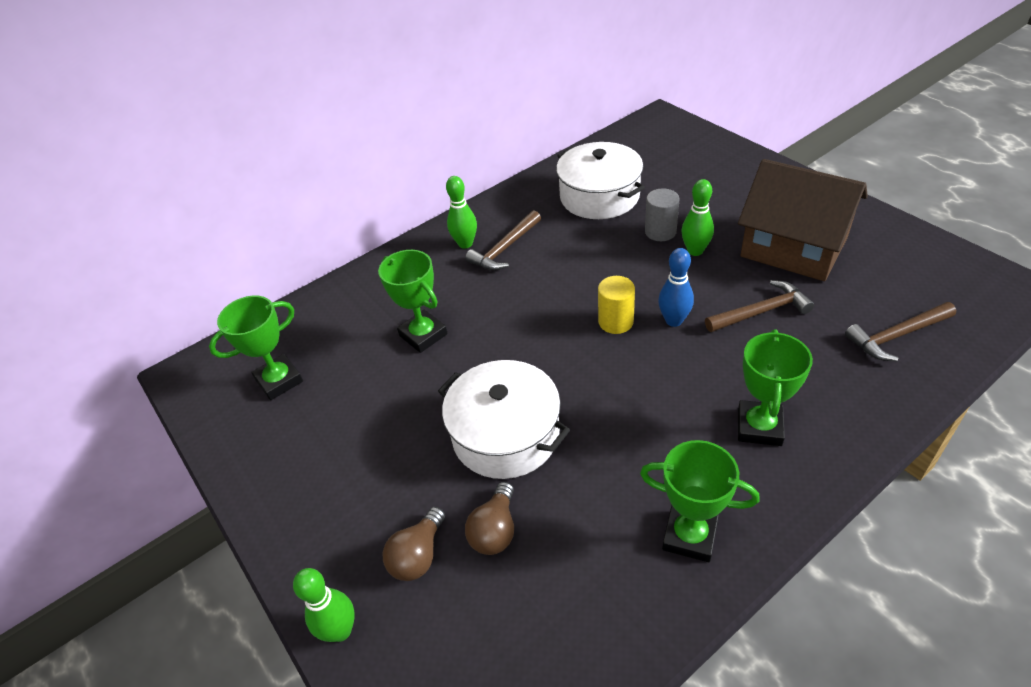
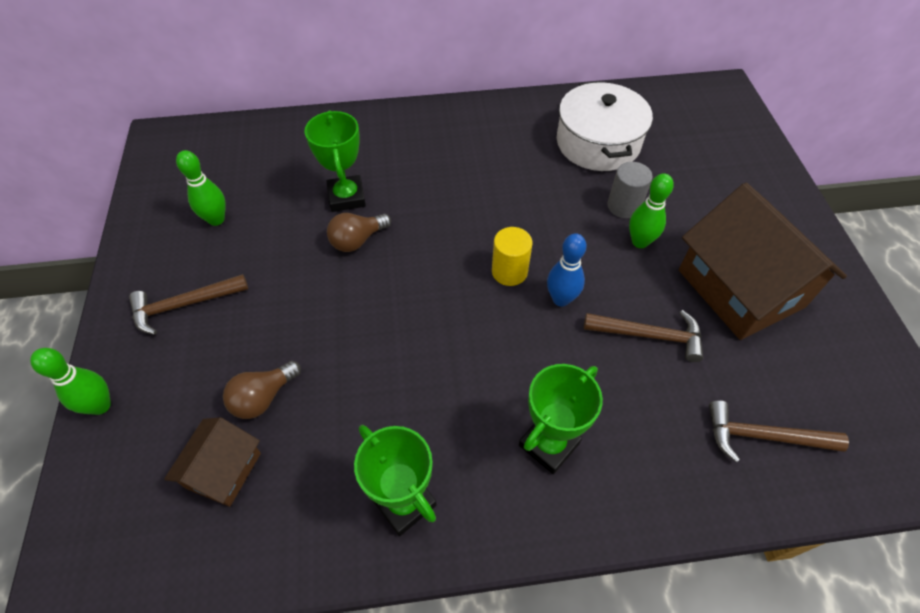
camera: 25 degrees right, 10 degrees up
green trophy [209,296,303,400] -> none
brown light bulb [383,507,445,581] -> brown light bulb moved to [327,213,391,252]
white pot [438,360,570,479] -> none
green bowling pin [446,176,477,249] -> green bowling pin moved to [176,150,226,226]
brown hammer [465,210,541,270] -> brown hammer moved to [129,274,248,335]
none -> brown house [164,417,261,507]

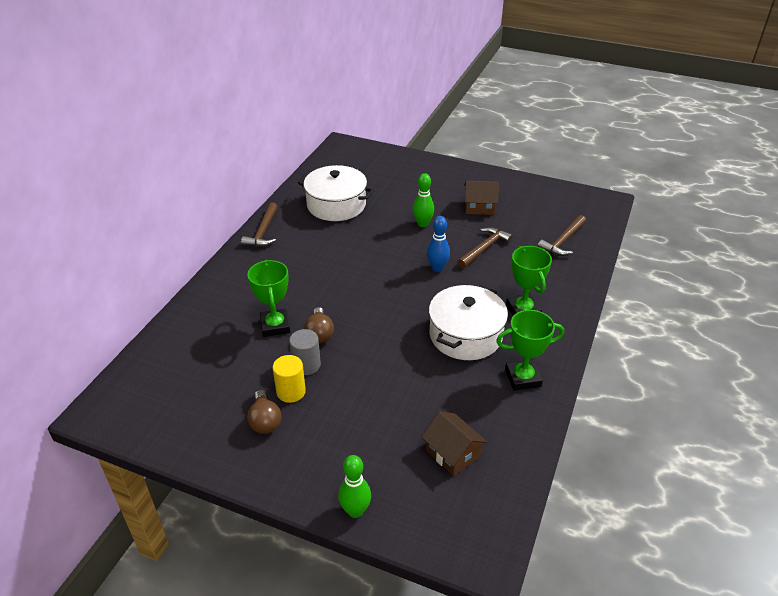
camera: 60 degrees left, 15 degrees down
brown hammer [129,274,248,335] -> brown hammer moved to [241,202,278,247]
green bowling pin [176,150,226,226] -> none
brown light bulb [223,360,301,419] -> brown light bulb moved to [247,390,281,434]
green trophy [304,111,366,212] -> green trophy turned 60 degrees clockwise [247,260,290,337]
yellow cylinder [492,227,532,286] -> yellow cylinder moved to [273,355,306,403]
grey cylinder [608,162,653,218] -> grey cylinder moved to [289,329,321,375]
brown house [679,183,847,340] -> brown house [464,181,499,215], size x0.51
none -> white pot [429,285,508,360]

